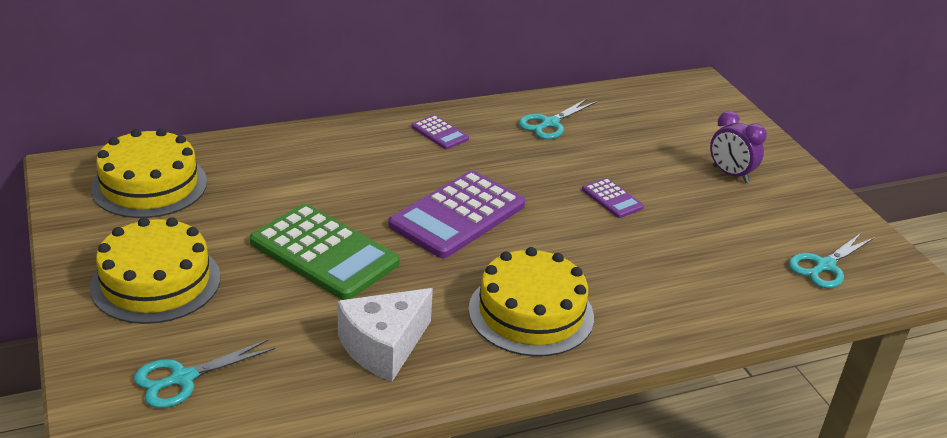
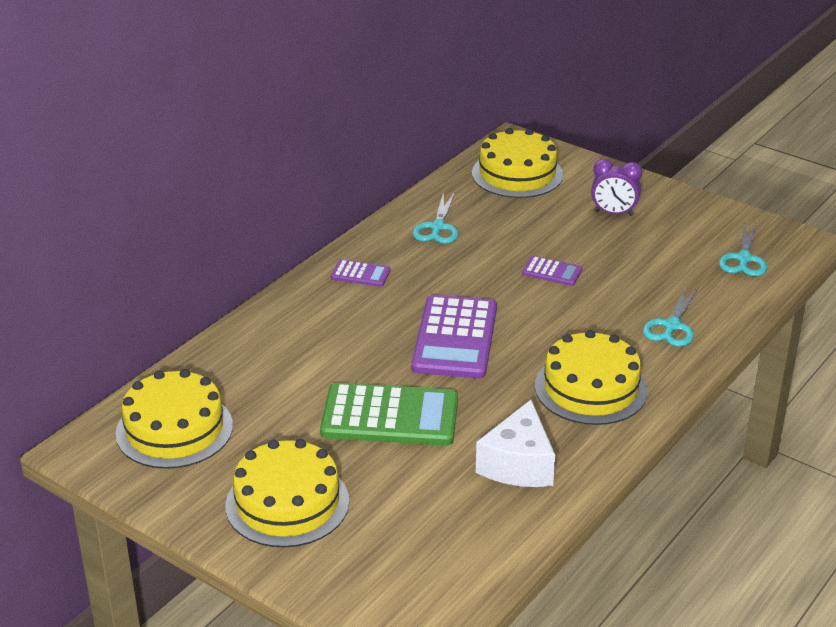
camera: 30 degrees left, 0 degrees up
turquoise scissors [134,340,275,408] -> turquoise scissors moved to [643,286,699,347]
none -> yellow cake [472,128,563,198]

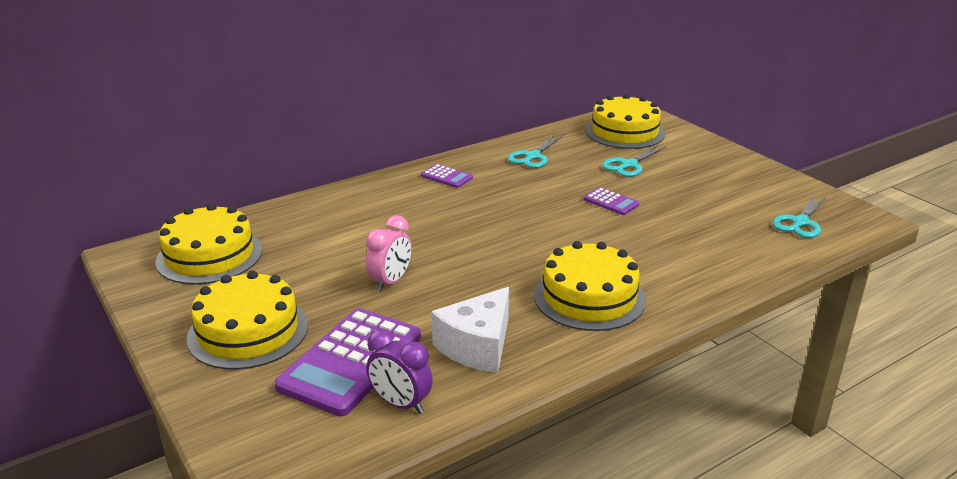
camera: 20 degrees right, 5 degrees down
green calculator [320,383,458,446] -> pink clock [365,215,412,292]
purple calculator [411,295,497,379] -> purple calculator moved to [274,308,421,416]
purple clock [591,159,642,216] -> purple clock moved to [367,328,433,414]
turquoise scissors [643,286,699,347] -> turquoise scissors moved to [602,145,667,177]

